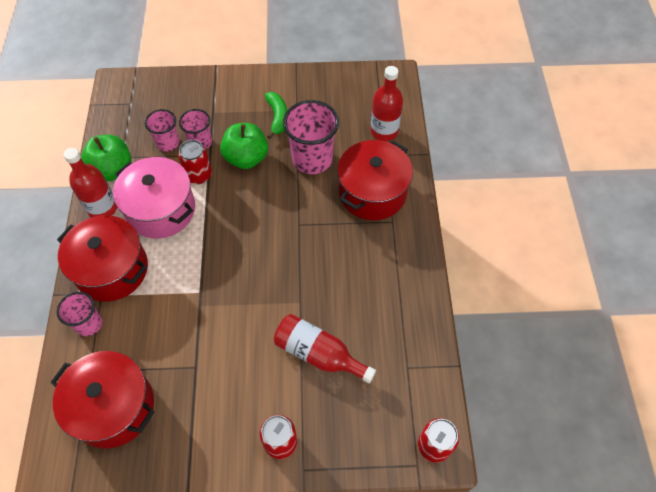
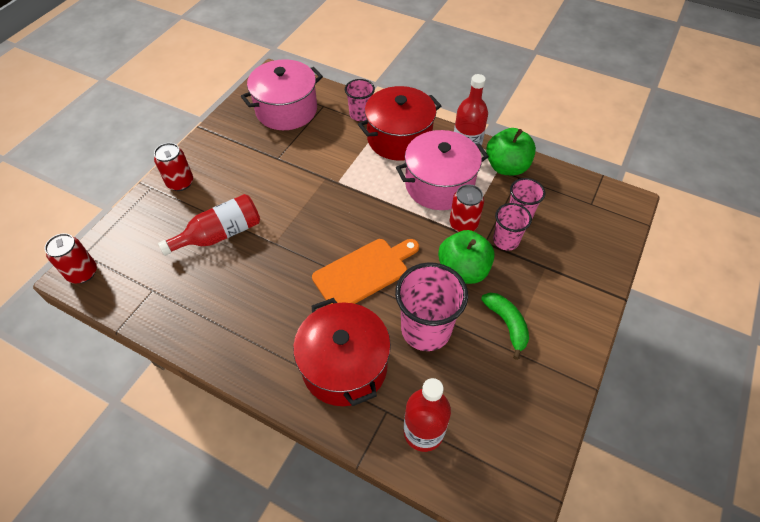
camera: 120 degrees right, 5 degrees down
red pot [51,351,155,448] -> pink pot [241,59,323,130]
green banana [265,92,287,139] -> green banana turned 135 degrees counterclockwise [481,293,529,360]
none -> orange cutting board [312,239,419,305]

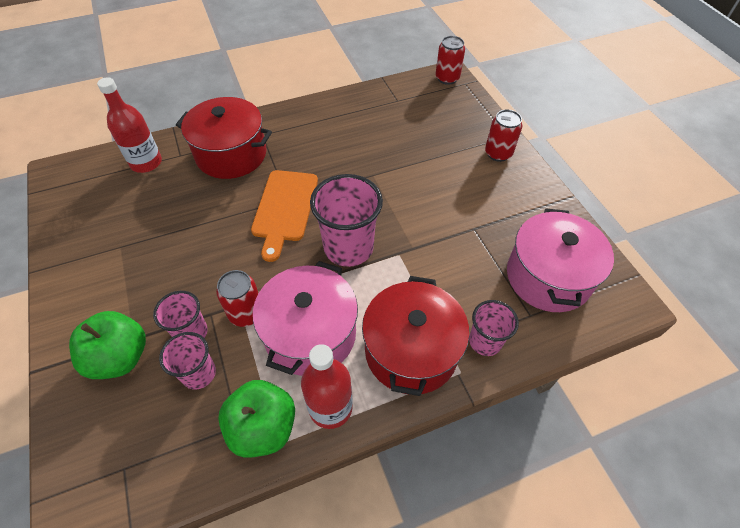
camera: 130 degrees right, 0 degrees up
red bottle [158,194,260,256] -> none
pink cup [395,262,468,351] -> pink cup moved to [310,174,383,267]
green apple [438,230,495,284] -> green apple moved to [69,311,146,379]
green banana [481,293,529,360] -> none

